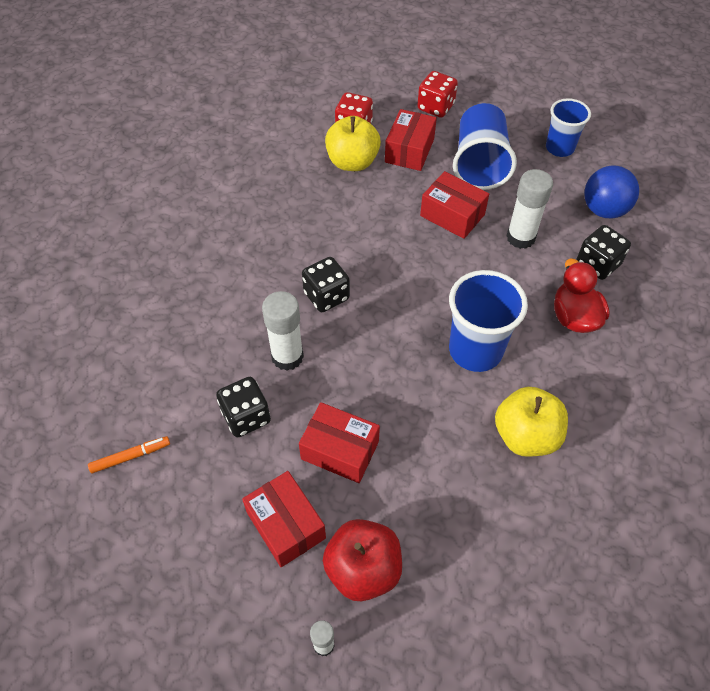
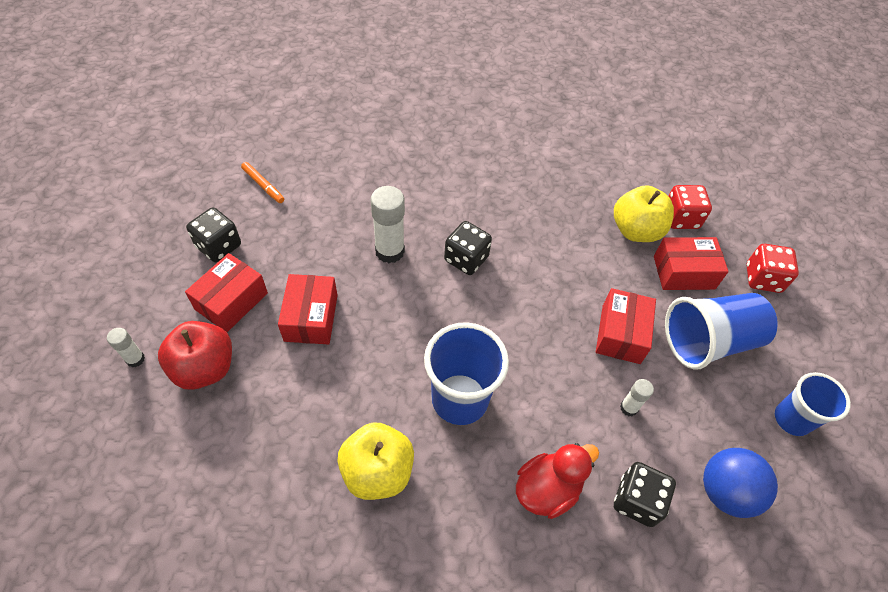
camera: 65 degrees right, 0 degrees up
black dice [216,377,271,437] -> black dice moved to [186,207,241,262]
white glue stick [507,169,553,249] -> white glue stick [620,379,654,416], size x0.54

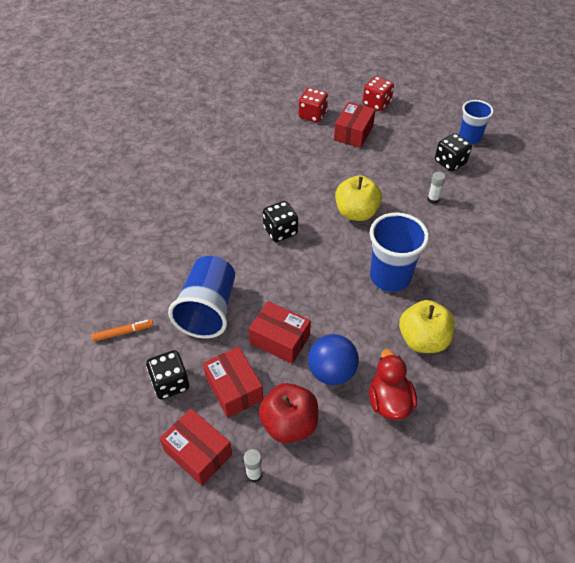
camera: 60 degrees left, 5 degrees down
white glue stick [370,186,405,263] -> none
red duck [516,443,599,519] -> red duck moved to [369,349,417,420]
red box [596,288,656,364] -> red box moved to [159,408,232,486]
yellow apple [614,185,674,242] -> yellow apple moved to [335,175,382,221]
black dice [614,462,676,527] -> black dice moved to [435,133,472,172]
blue cup [665,293,778,370] -> blue cup moved to [168,256,235,338]
blue ball [703,448,778,518] -> blue ball moved to [308,334,359,385]

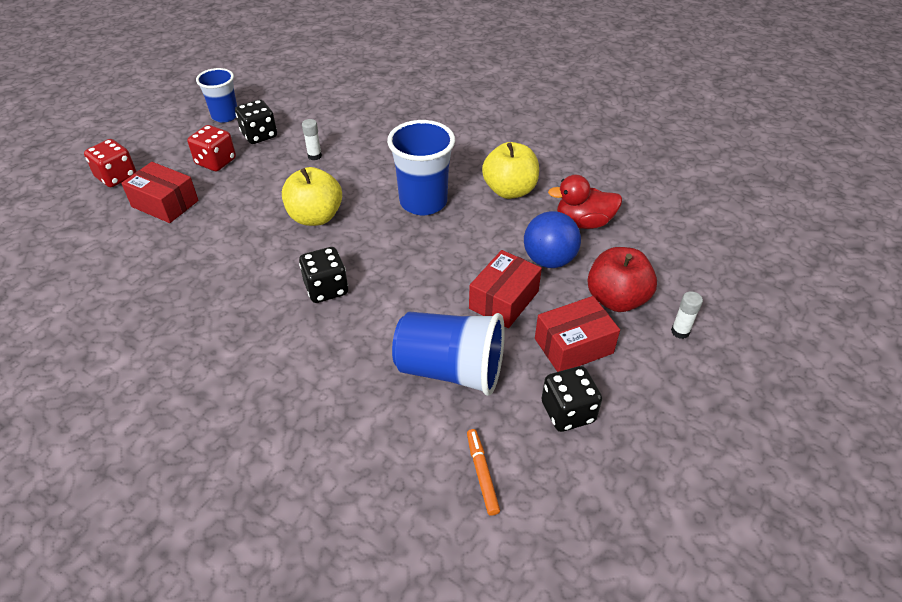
camera: 85 degrees left, 5 degrees down
red box [159,408,232,486] -> none
red dice [299,88,328,123] -> red dice moved to [187,125,236,171]

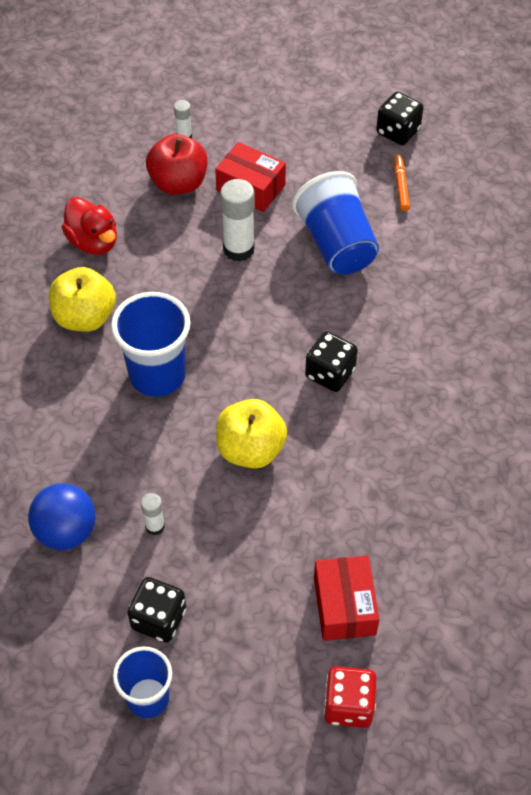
camera: 125 degrees left, 10 degrees up
red dice [187,125,236,171] -> none
orange marker [467,429,500,516] -> orange marker turned 135 degrees clockwise [394,154,410,211]
red box [469,250,542,328] -> white glue stick [220,179,255,262]
blue ball [524,211,581,268] -> blue ball moved to [28,483,96,550]
black dice [542,366,602,432] -> black dice moved to [376,92,424,145]

